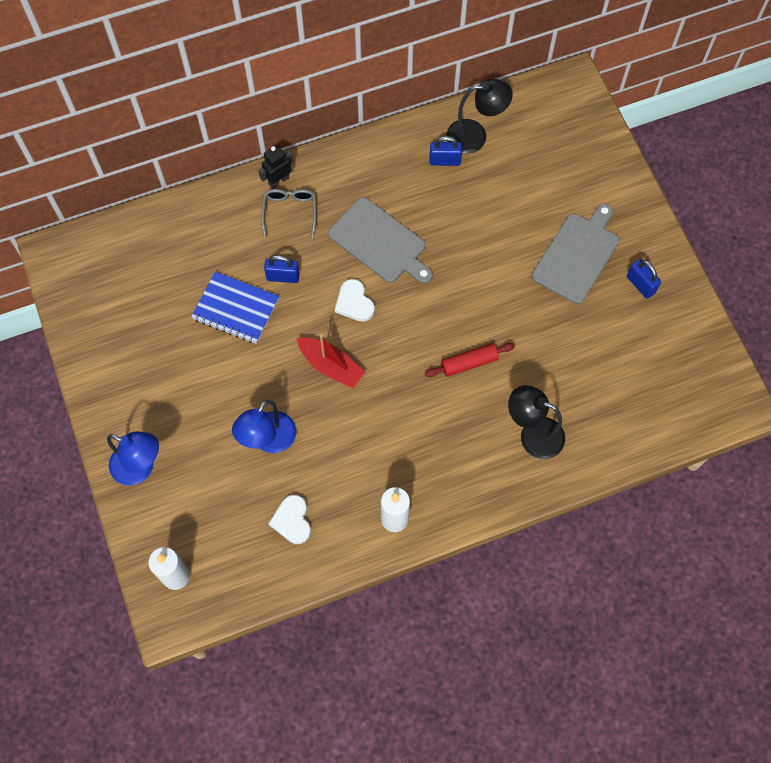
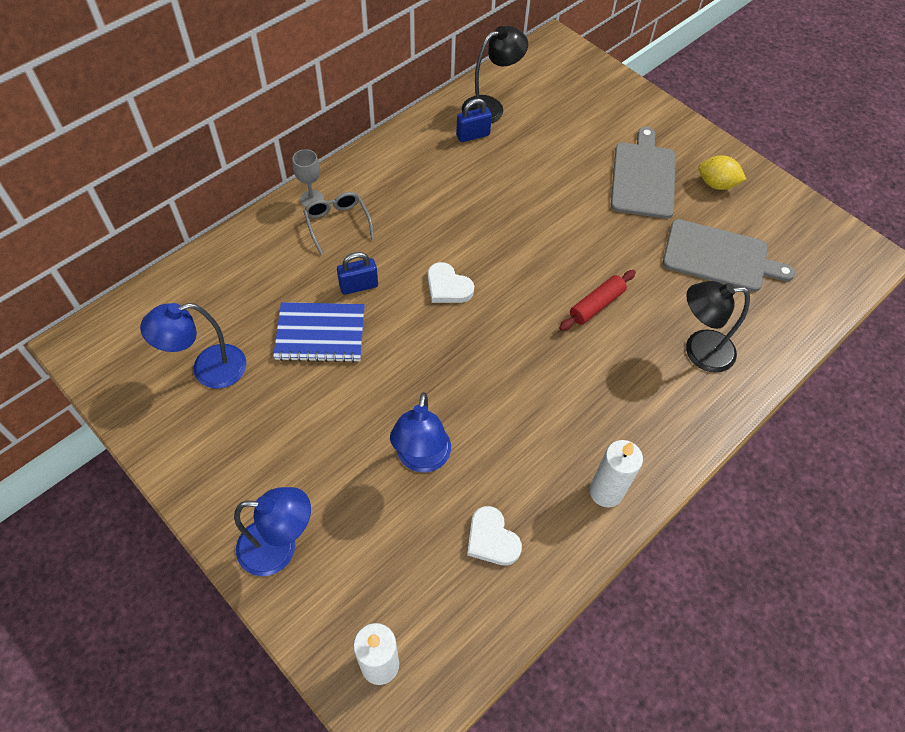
camera: 25 degrees left, 10 degrees down
black robot [258,145,292,189] -> grey goblet [292,149,324,207]
red boat [297,334,365,388] -> none
grey cutting board [328,197,433,283] -> grey cutting board moved to [663,219,795,292]
blue padlock [627,259,661,299] -> yellow lemon [698,155,746,190]
none -> blue lamp [140,303,247,389]

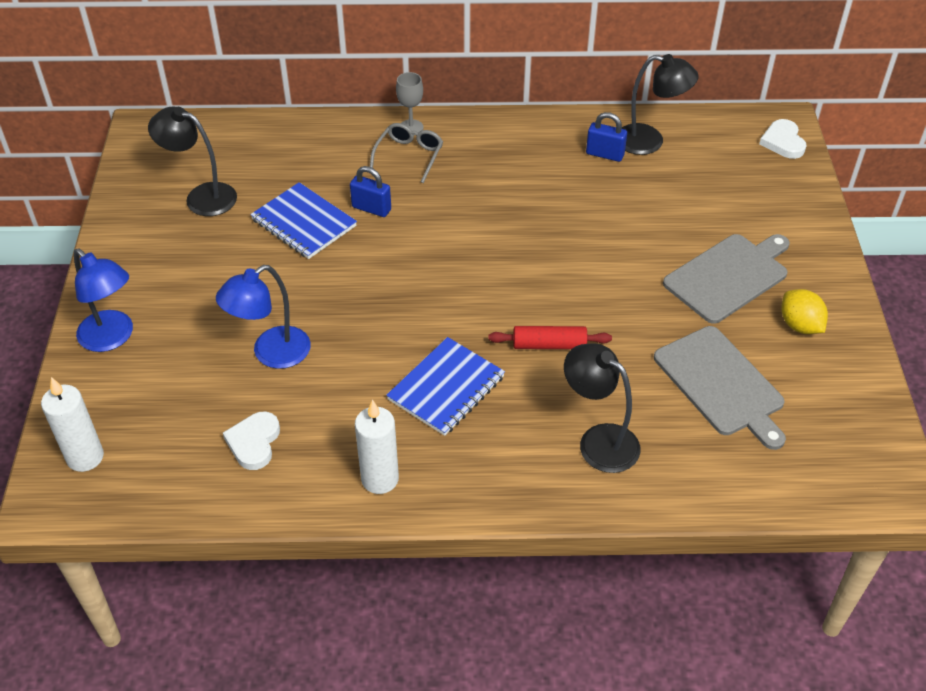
camera: 45 degrees right, 10 degrees down
blue lamp [140,303,247,389] -> black lamp [148,107,237,216]
white heart [427,262,474,303] -> white heart moved to [759,119,806,159]
none -> blue notebook [386,337,505,436]

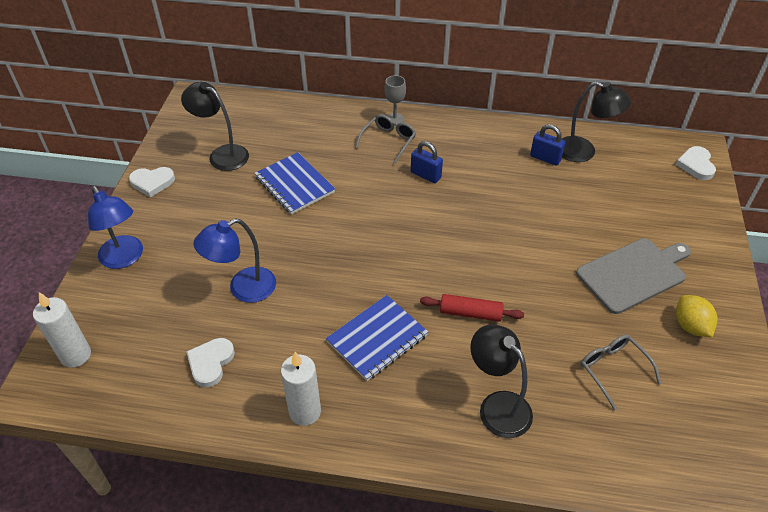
camera: 10 degrees right, 0 degrees up
blue padlock [350,166,391,217] -> blue padlock moved to [411,141,443,183]
grey cutting board [654,326,786,450] -> grey glasses [581,335,661,410]
none -> white heart [129,167,175,198]

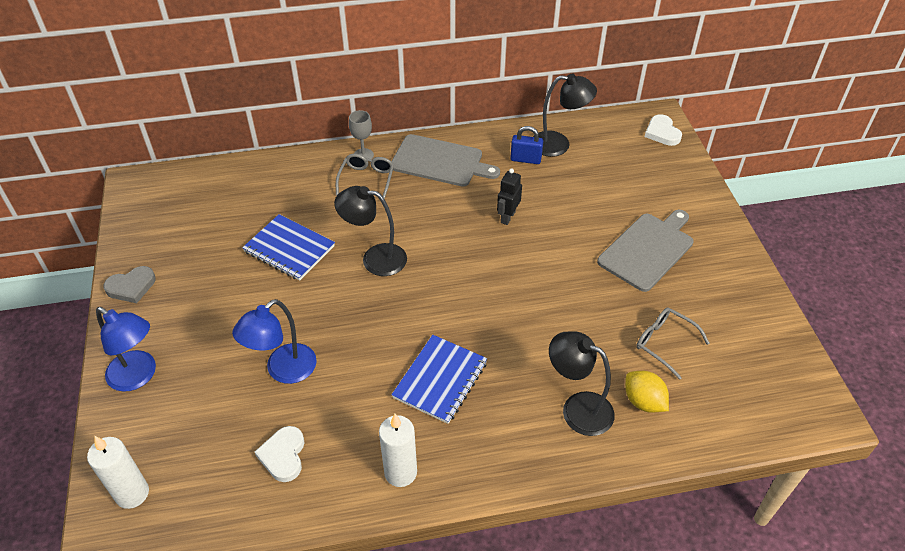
camera: 20 degrees left, 0 degrees up
white heart [129,167,175,198] -> grey heart [103,266,156,303]
black lamp [181,82,249,171] -> black lamp moved to [334,186,407,276]
blue padlock [411,141,443,183] -> none
red rolling pin [420,294,524,322] -> none
yellow lemon [676,295,718,337] -> yellow lemon moved to [625,371,669,413]
none -> grey cutting board [391,134,500,187]
none -> black robot [497,168,522,225]

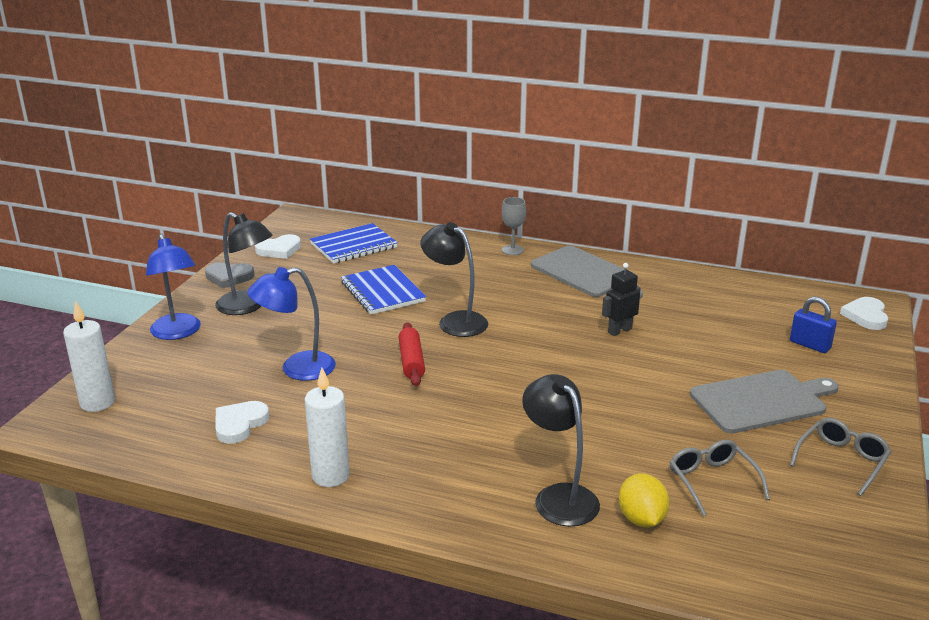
camera: 30 degrees right, 20 degrees down
grey glasses [336,154,394,199] -> grey glasses moved to [790,418,891,496]
blue notebook [391,335,487,424] -> blue notebook moved to [310,223,398,264]
blue padlock [510,126,543,164] -> blue padlock moved to [790,297,837,353]
black lamp [533,74,597,157] -> black lamp moved to [215,212,273,315]
none -> white heart [255,234,301,259]
none -> red rolling pin [399,322,425,386]

